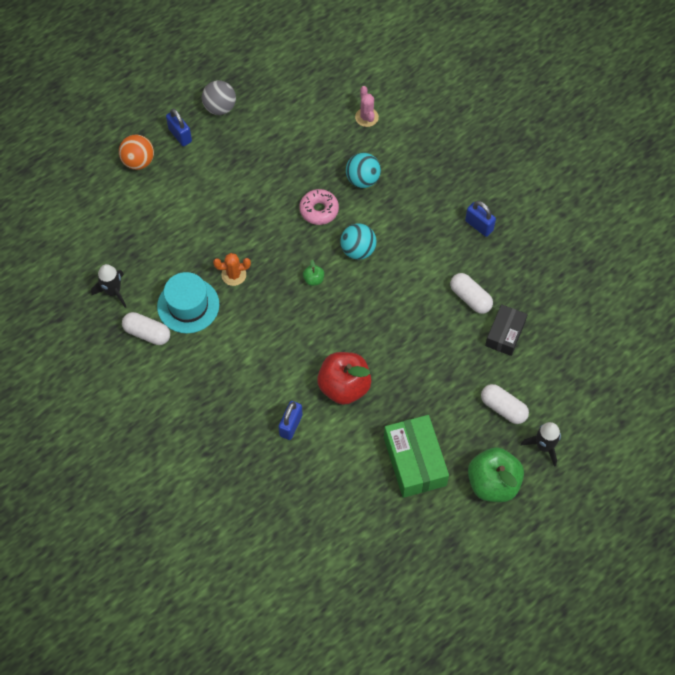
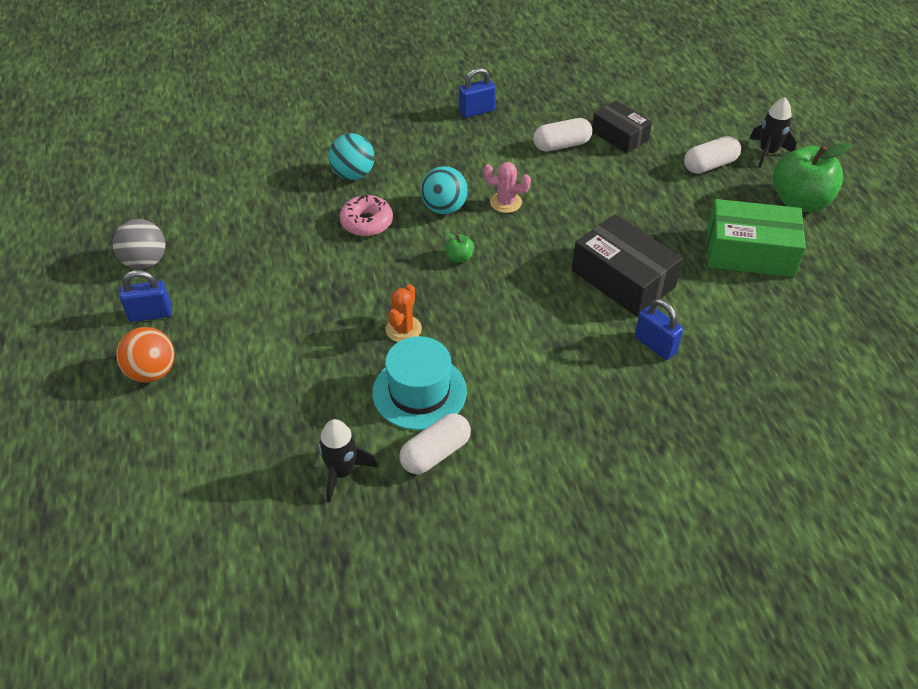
camera: 65 degrees left, 15 degrees down
red apple [317,352,371,405] -> black box [572,214,683,317]
pink cactus [355,86,379,127] -> pink cactus moved to [483,162,531,213]

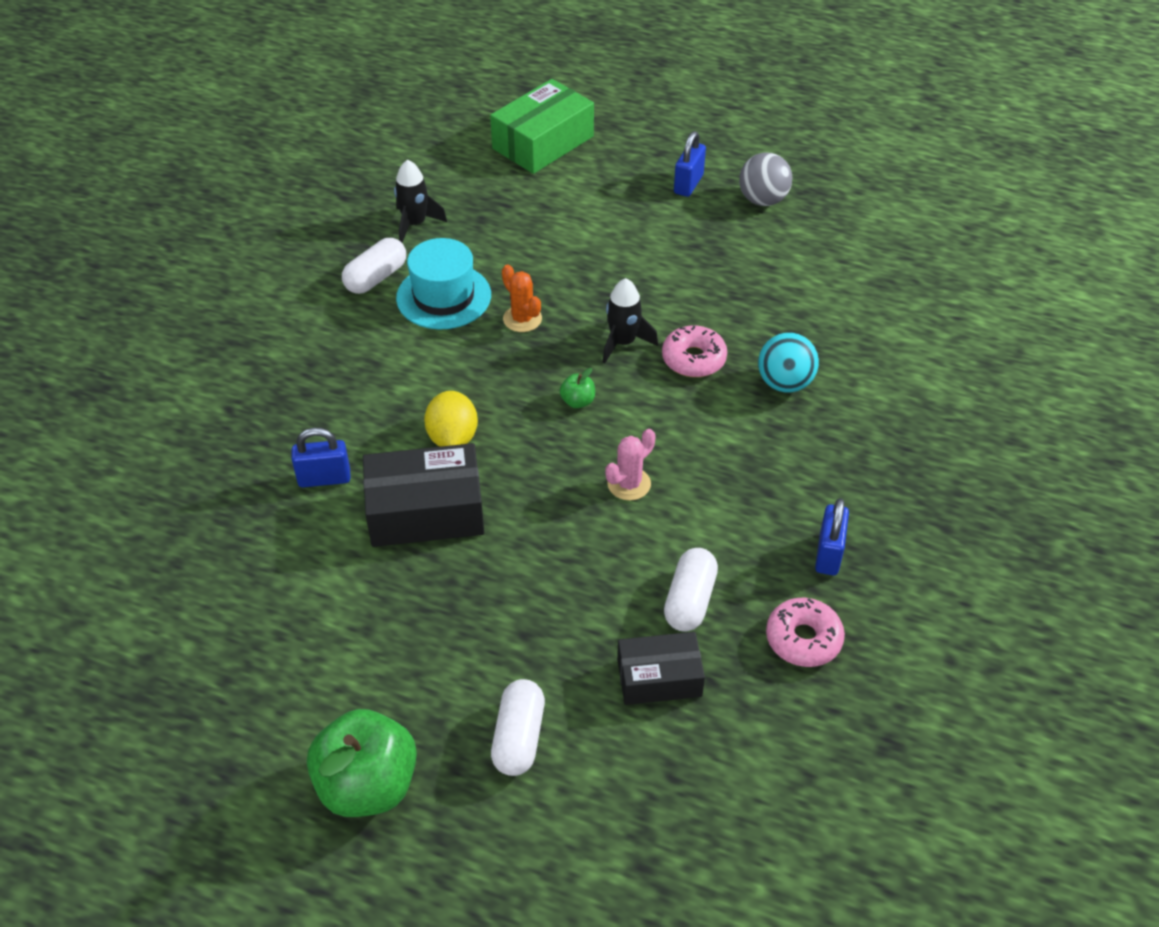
camera: 125 degrees right, 0 degrees up
orange ball [116,327,175,383] -> none
white capsule [399,414,471,474] -> white capsule turned 45 degrees clockwise [342,238,406,294]
turquoise ball [421,166,468,214] -> none
green box [707,199,806,277] -> green box moved to [490,79,594,174]
black rocket [749,97,797,168] -> black rocket moved to [602,278,658,364]
none -> yellow lemon [424,391,478,447]
none -> pink donut [766,598,845,667]

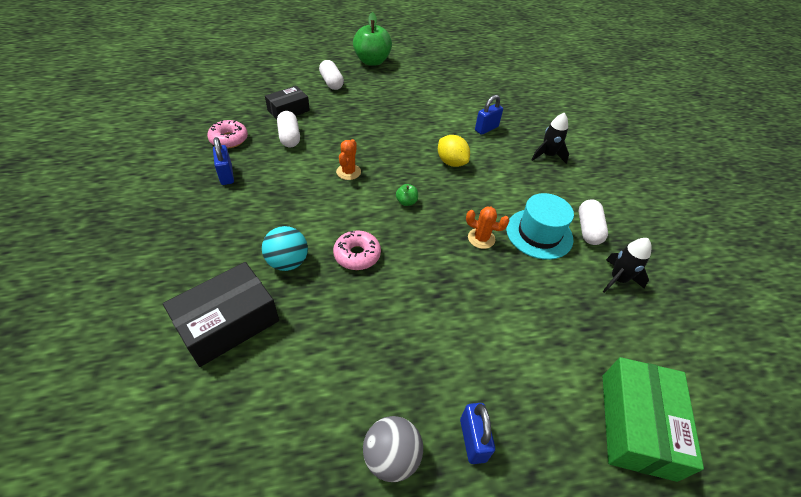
camera: 145 degrees right, 0 degrees up
black box [363,443,484,547] -> black box moved to [163,262,279,367]
black rocket [602,278,658,364] -> black rocket moved to [531,113,569,164]
pink cactus [605,429,656,501] -> orange cactus [336,139,361,180]

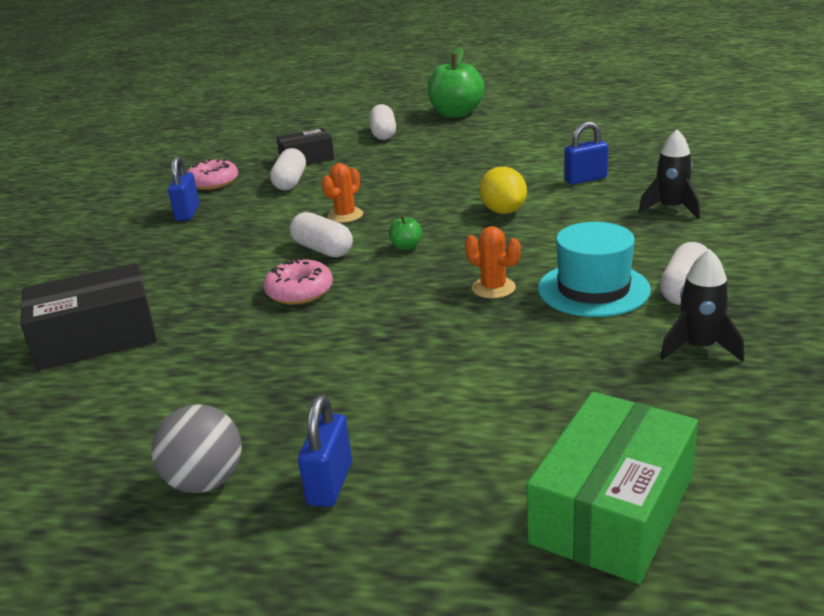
camera: 25 degrees right, 20 degrees down
turquoise ball [262,226,308,271] -> none
none -> white capsule [290,212,353,257]

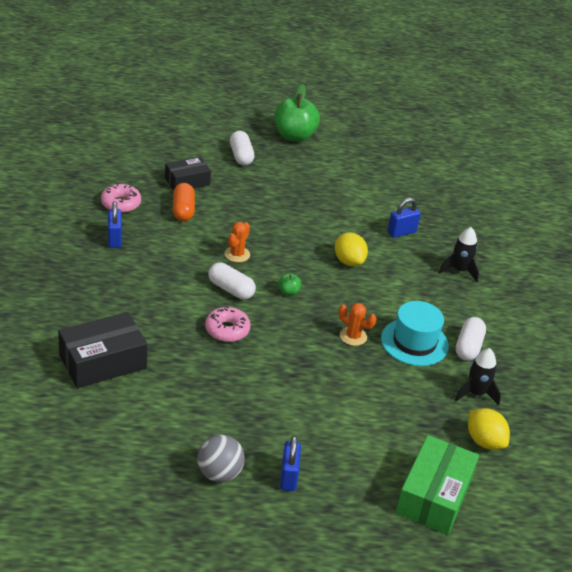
camera: 15 degrees left, 10 degrees up
white capsule [270,148,306,191] -> orange capsule [173,183,195,221]
none -> yellow lemon [468,408,510,450]

